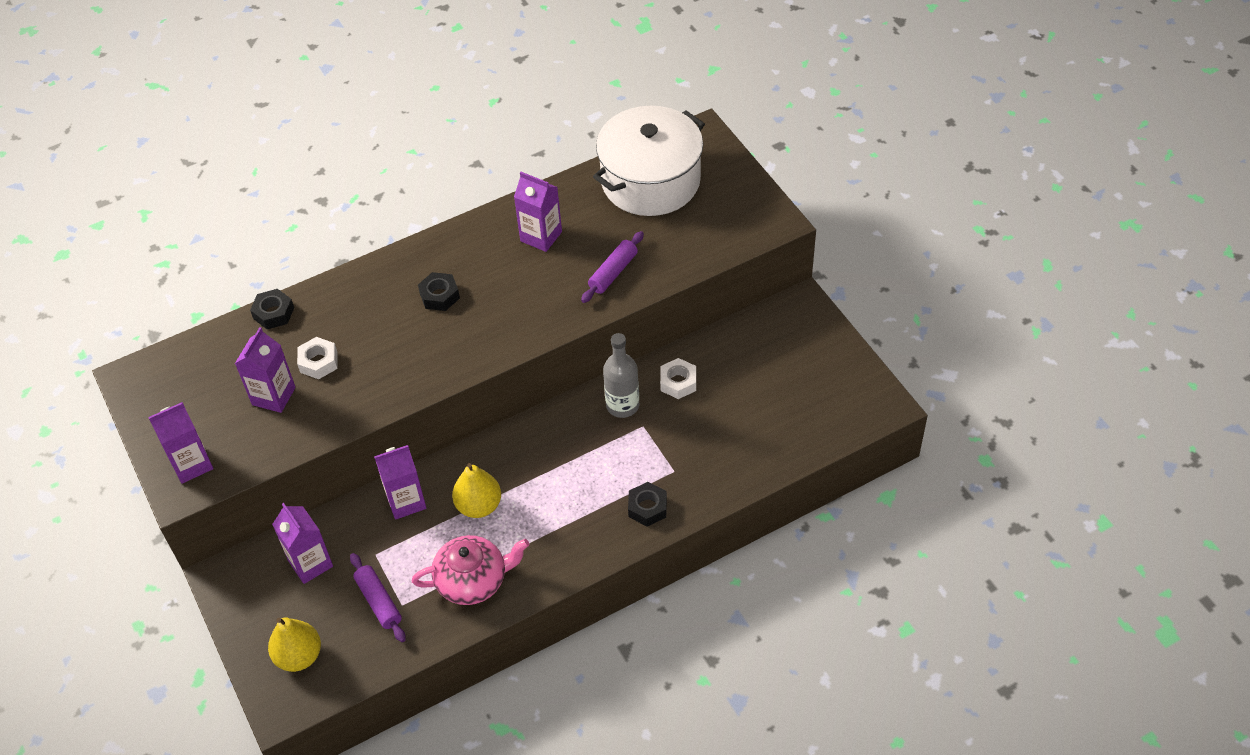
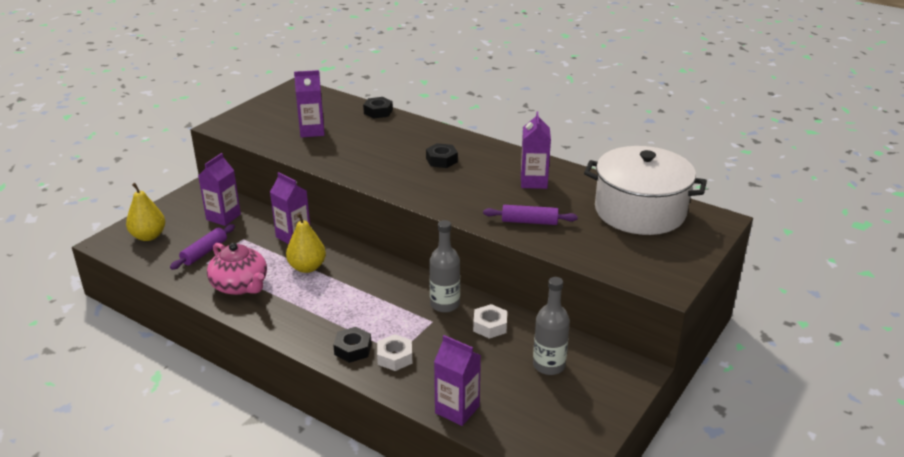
camera: 60 degrees right, 20 degrees down
purple carton [148,402,213,484] -> purple carton moved to [434,335,481,426]
white nut [297,337,337,379] -> white nut moved to [377,334,412,371]
none -> grey bottle [533,277,570,375]

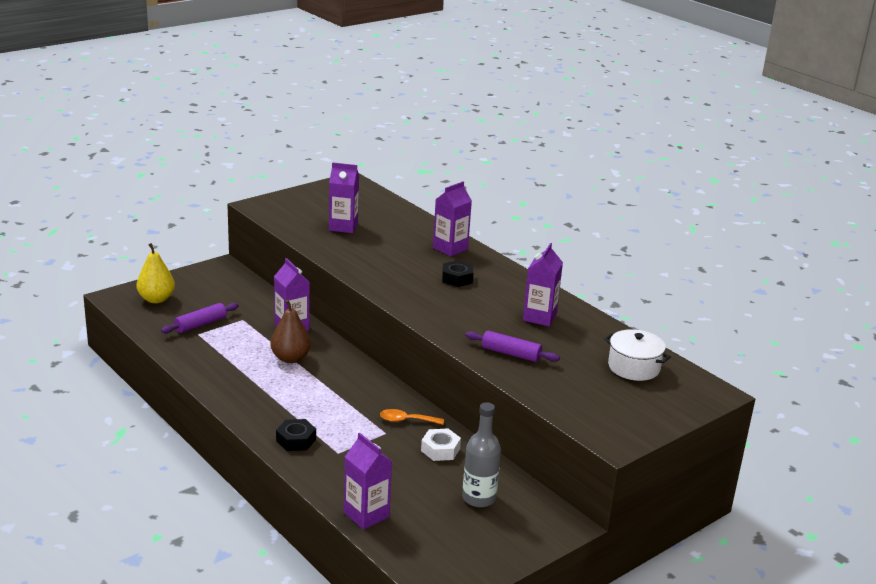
camera: 15 degrees right, 5 degrees down
purple carton [198,153,241,226] -> purple carton moved to [433,181,472,256]
pink teapot [207,243,267,295] -> none
yellow pear [286,213,326,273] -> brown pear [270,300,311,363]
black nut [363,97,393,118] -> none
white nut [377,334,412,371] -> none
grey bottle [429,220,460,312] -> orange spoon [380,409,444,425]
white pot [584,146,707,235] -> white pot [604,329,671,381], size x0.53

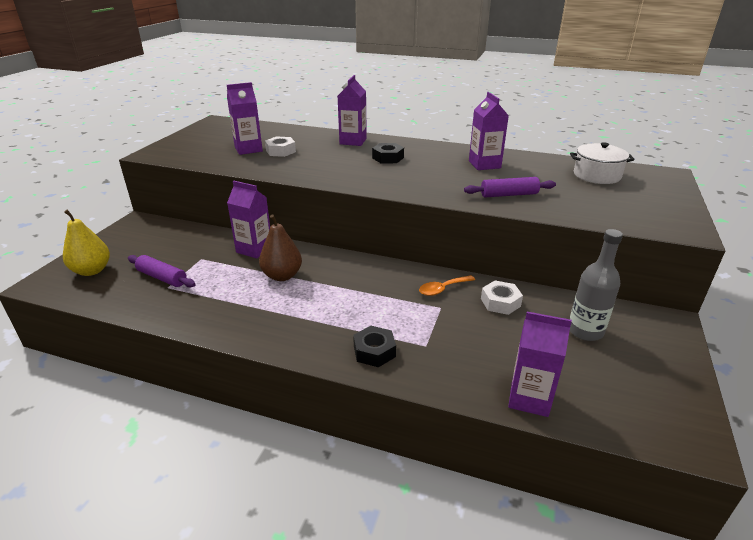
camera: 30 degrees left, 5 degrees up
purple rolling pin [161,303,239,333] -> purple rolling pin turned 75 degrees counterclockwise [128,255,196,287]
none -> white nut [265,137,296,157]

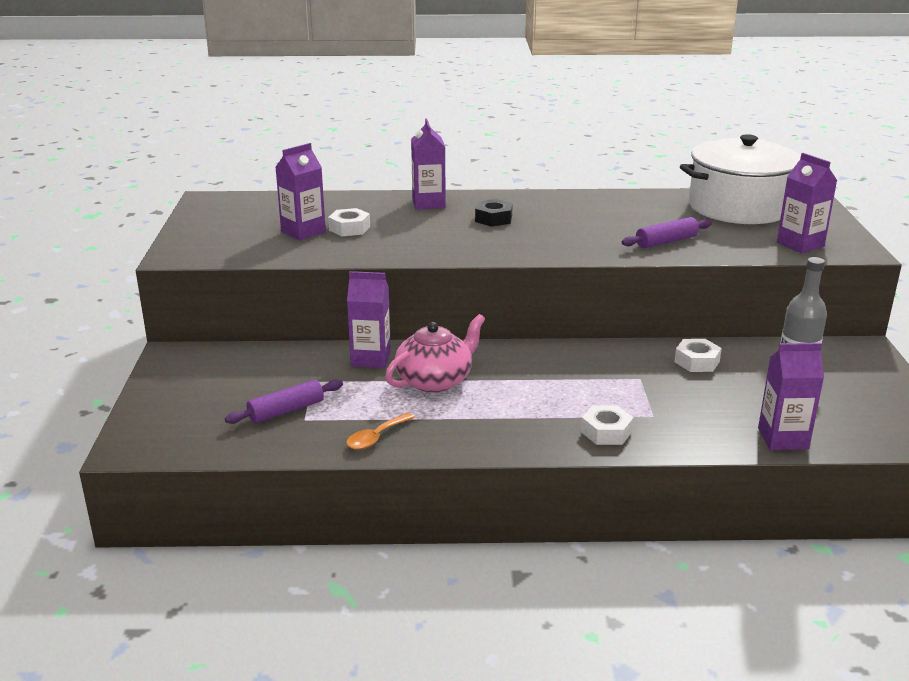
camera: 20 degrees left, 5 degrees down
yellow pear [63,210,110,276] -> none
purple rolling pin [128,255,196,287] -> purple rolling pin turned 45 degrees counterclockwise [225,380,343,424]
brown pear [259,214,302,281] -> pink teapot [385,314,485,393]
black nut [353,326,396,367] -> white nut [581,406,634,445]
orange spoon [419,275,475,296] -> orange spoon moved to [346,413,415,450]
purple carton [469,92,509,170] -> purple carton moved to [777,153,837,253]
white pot [570,142,635,184] -> white pot [680,134,801,224], size x1.88

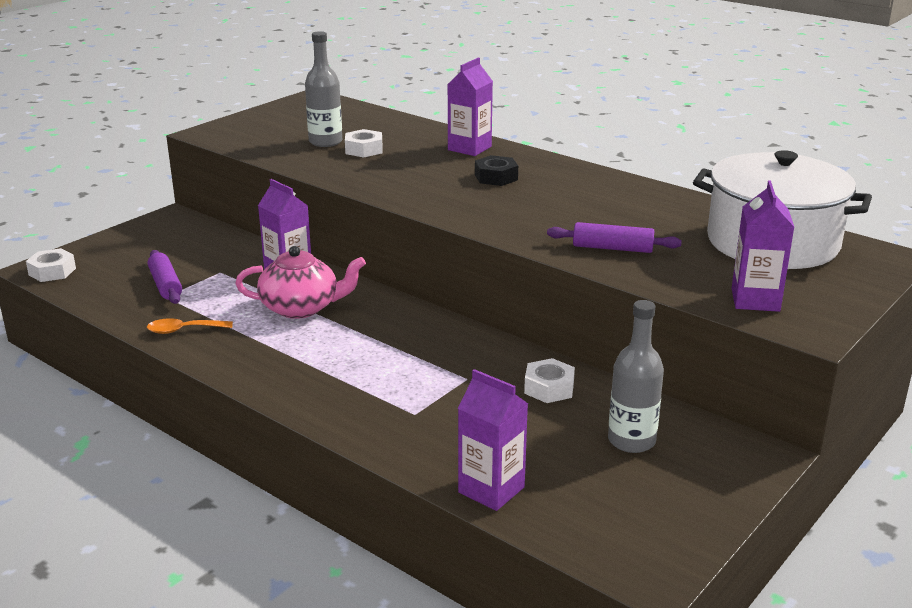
camera: 40 degrees right, 0 degrees up
purple rolling pin [225,380,343,424] -> purple rolling pin turned 60 degrees clockwise [148,250,182,304]
purple carton [275,143,326,240] -> grey bottle [305,31,342,147]
white nut [581,406,634,445] -> white nut moved to [26,248,76,282]

